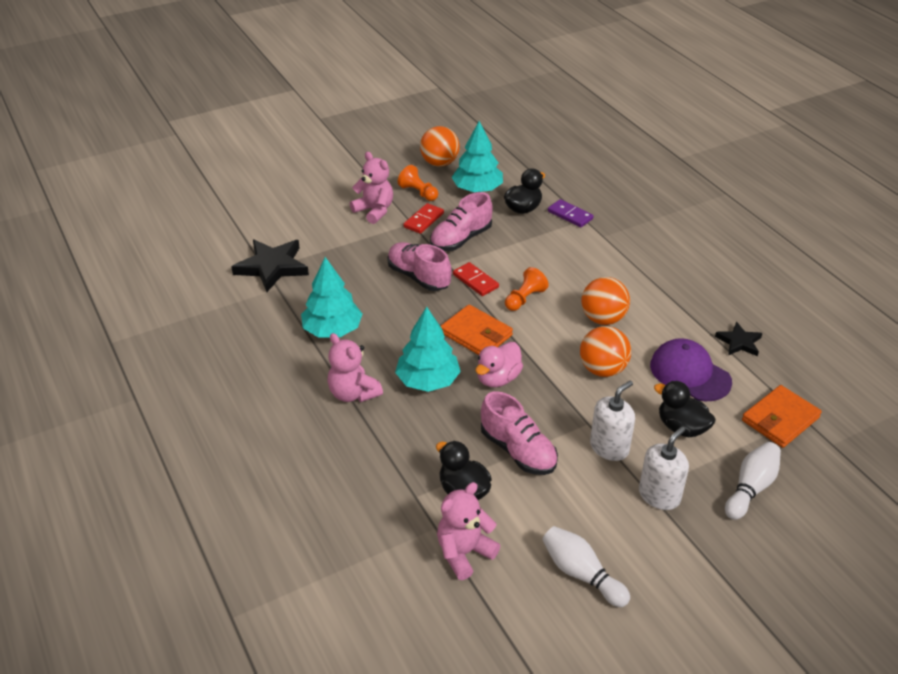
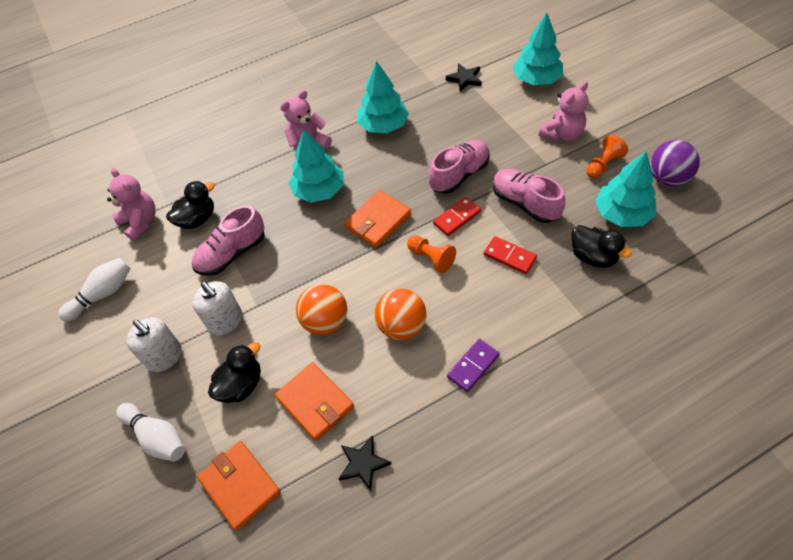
camera: 95 degrees right, 15 degrees up
black star [231,240,309,292] -> black star [446,63,482,92], size x0.56
red domino [403,203,444,234] -> red domino moved to [484,236,537,274]
orange ball [420,126,460,167] -> purple ball [650,140,700,186]
pink duck [476,342,523,387] -> none
purple domino [548,199,594,227] -> purple domino moved to [447,339,500,392]
purple cap [650,338,732,401] -> orange wallet [275,362,354,441]
none -> turquoise tree [512,13,563,85]

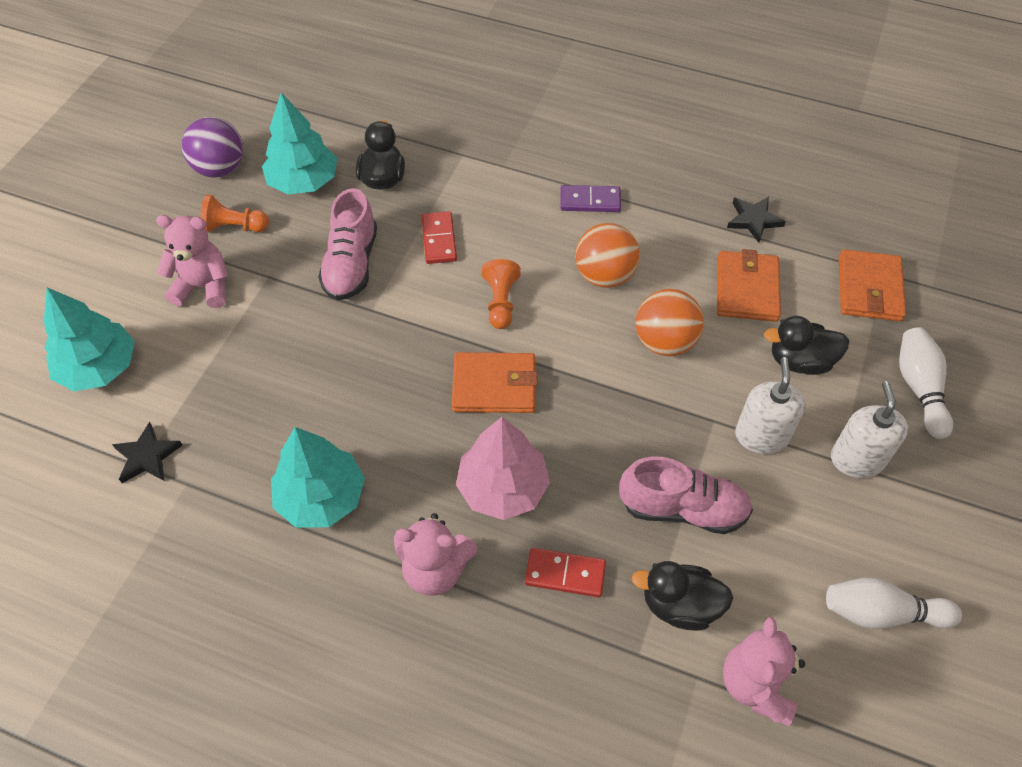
camera: 135 degrees left, 0 degrees up
turquoise tree [289,130,344,202] -> pink tree [456,417,550,520]
pink shoe [429,140,490,194] -> none
red domino [433,197,481,236] -> red domino moved to [525,548,606,597]

